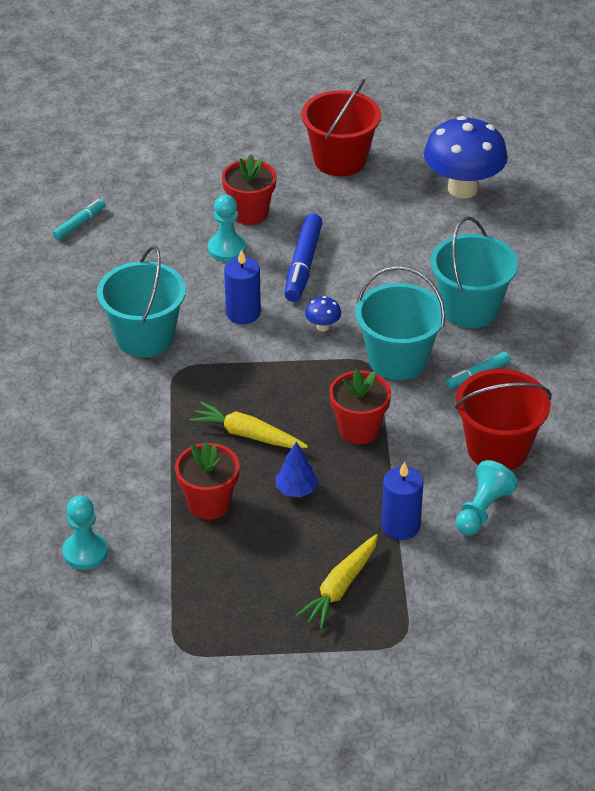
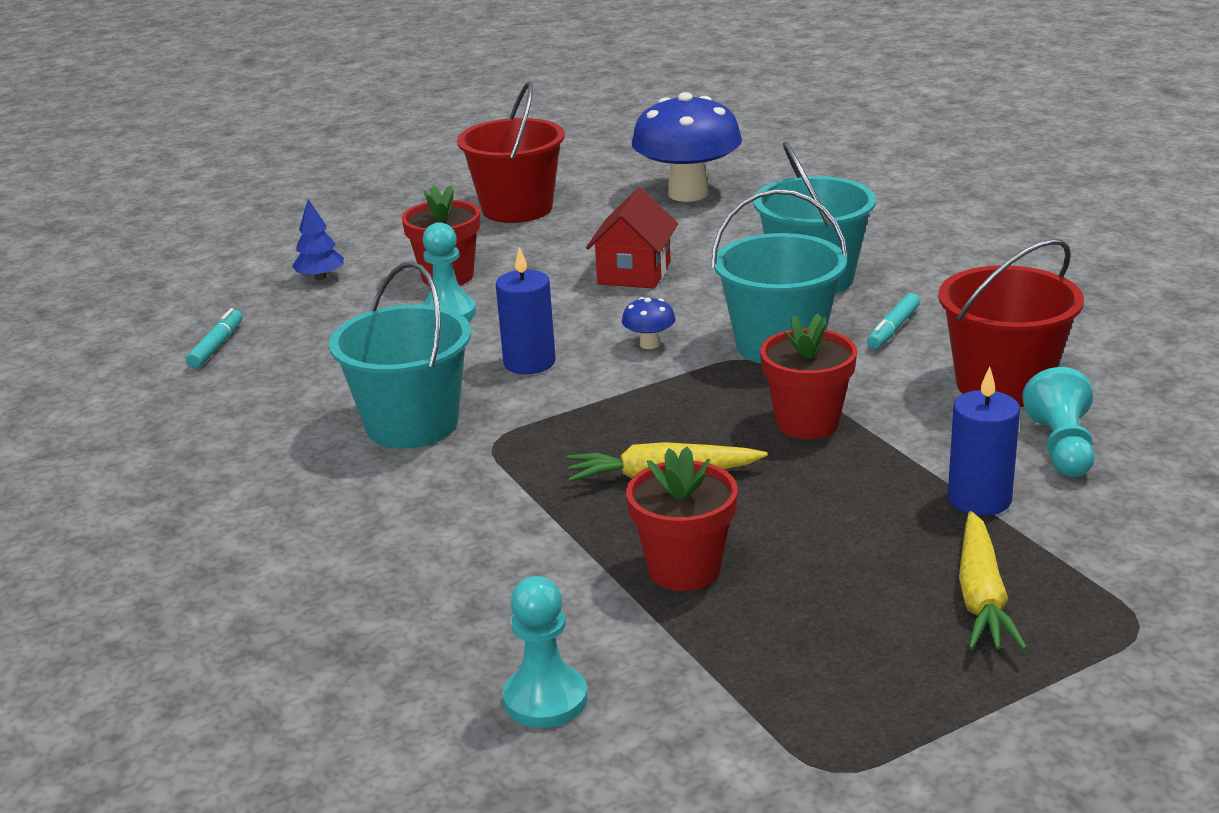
camera: 25 degrees left, 15 degrees down
blue tree [276,442,318,497] -> blue tree moved to [292,199,344,280]
blue marker [284,213,323,302] -> none
none -> red house [586,188,678,288]

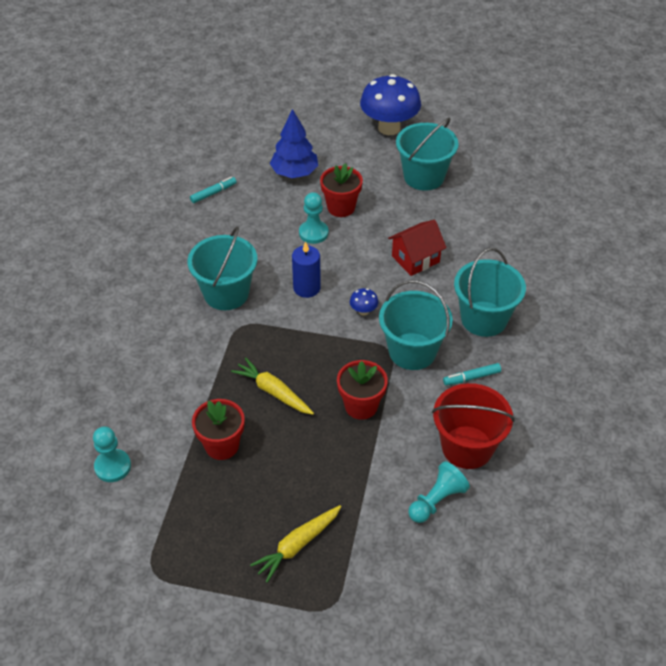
camera: 40 degrees right, 20 degrees up
blue tree [292,199,344,280] -> blue tree [270,109,318,178], size x1.75
red bucket [457,81,565,223] -> turquoise bucket [396,118,459,191]
blue mushroom [632,92,742,202] -> blue mushroom moved to [360,74,421,135]
blue candle [948,367,1020,516] -> none

